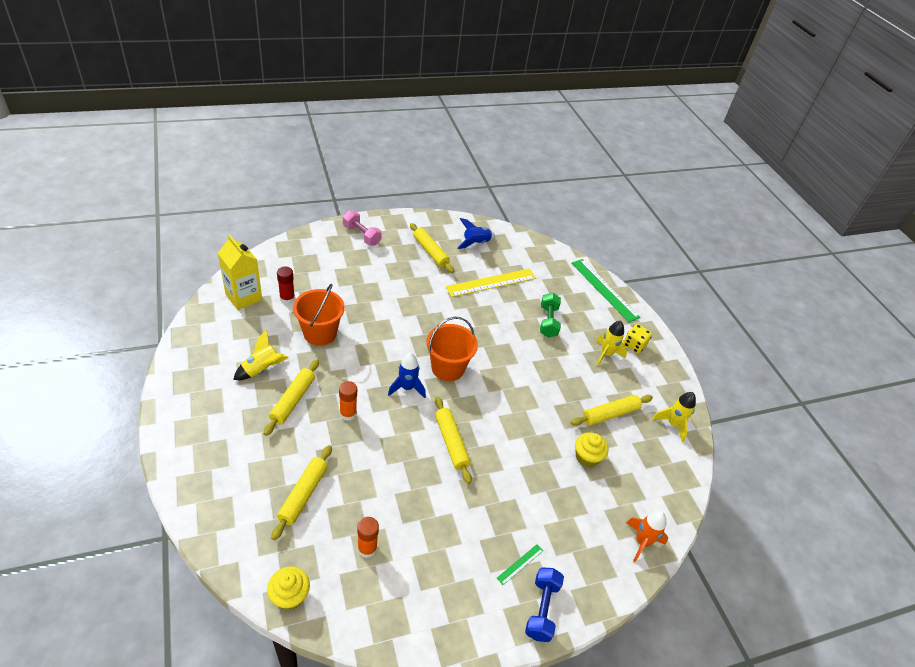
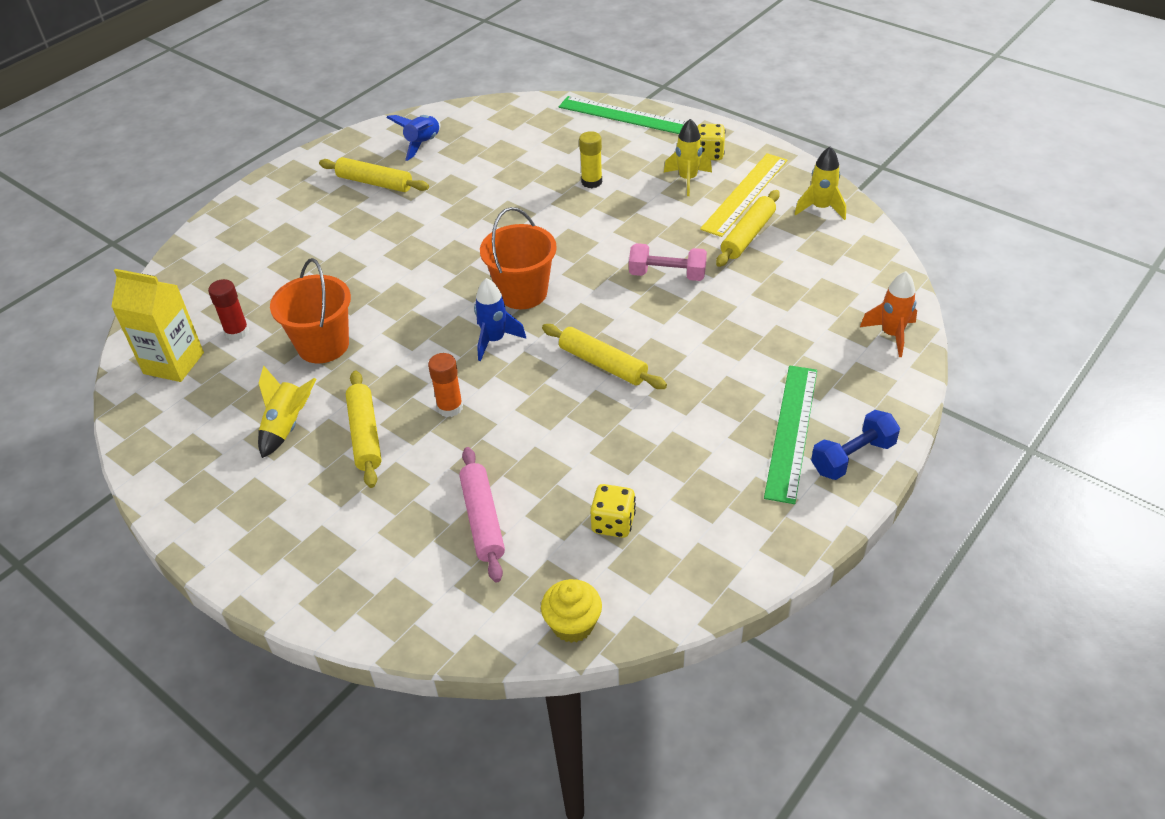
camera: 25 degrees left, 0 degrees up
yellow rolling pin [271,445,332,540] -> pink rolling pin [459,447,505,583]
pink dumbbell [343,210,382,246] -> pink dumbbell moved to [629,243,707,281]
orange glue stick [357,517,379,558] -> yellow dice [590,484,636,538]
yellow ruler [446,269,536,297] -> yellow ruler moved to [700,153,788,237]
green ruler [497,544,543,585] -> green ruler [764,365,817,504], size x2.31
blue dumbbell [525,567,564,642] -> blue dumbbell turned 75 degrees clockwise [811,410,900,480]
green dumbbell [540,293,561,338] -> yellow glue stick [579,131,602,188]
yellow cupcake [575,433,608,467] -> none

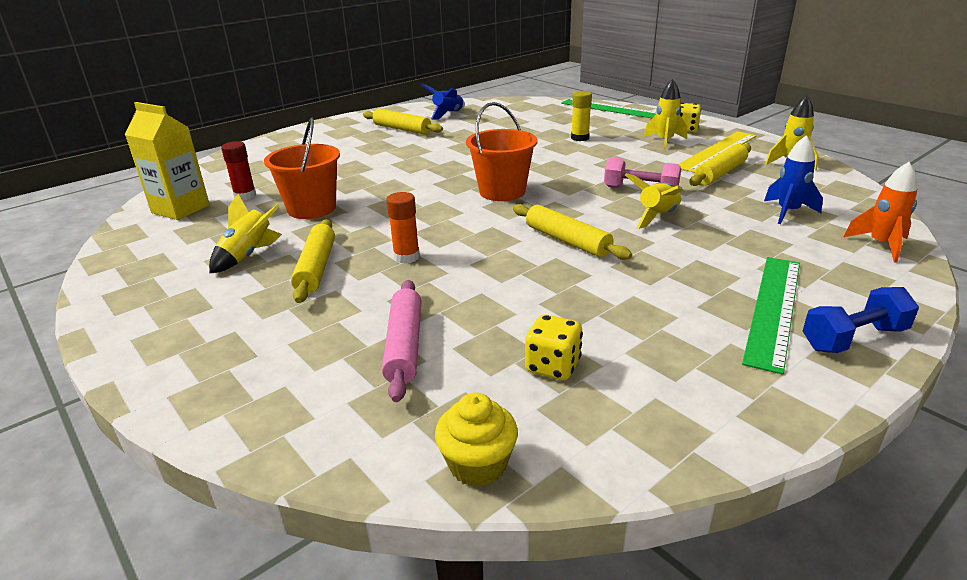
camera: 10 degrees right, 15 degrees down
blue rocket [474,278,526,361] -> blue rocket moved to [764,135,823,224]
none -> yellow rocket [625,173,682,229]

